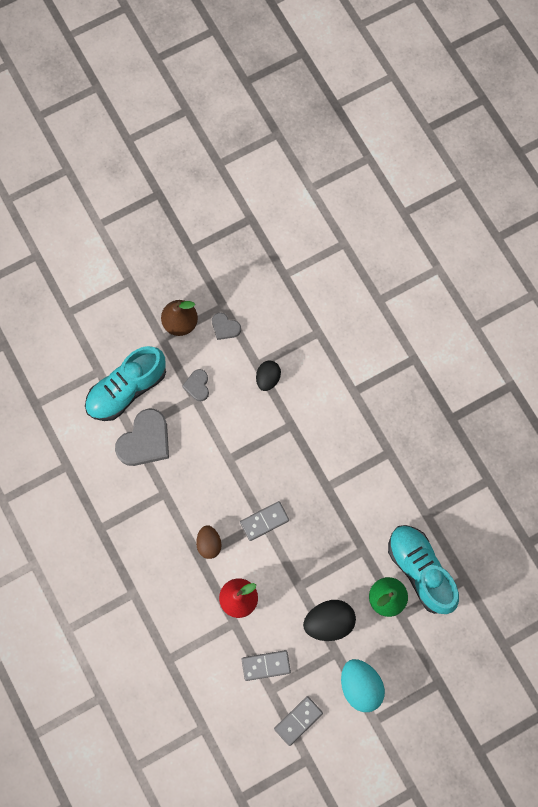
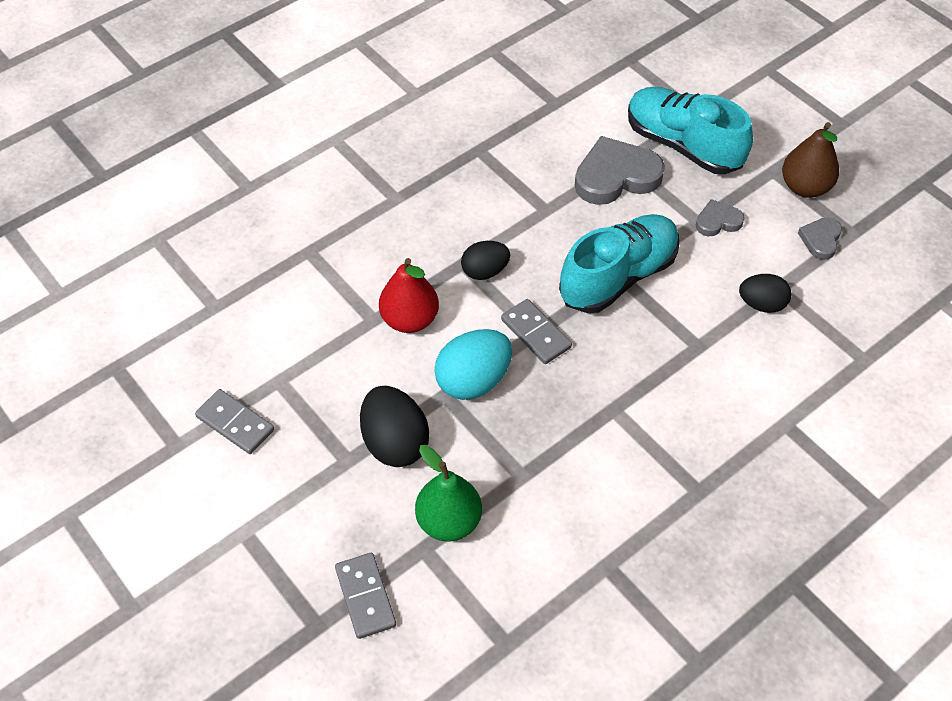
camera: 80 degrees right, 20 degrees down
grey heart [115,408,169,466] -> grey heart turned 135 degrees clockwise [575,136,665,205]
brown egg [196,525,222,559] -> black egg [461,241,510,280]
grey domino [241,650,291,681] -> grey domino moved to [335,553,396,639]
turquoise egg [341,659,385,712] -> turquoise egg moved to [434,329,512,400]
turquoise shoe [388,525,459,614] -> turquoise shoe moved to [559,214,679,313]

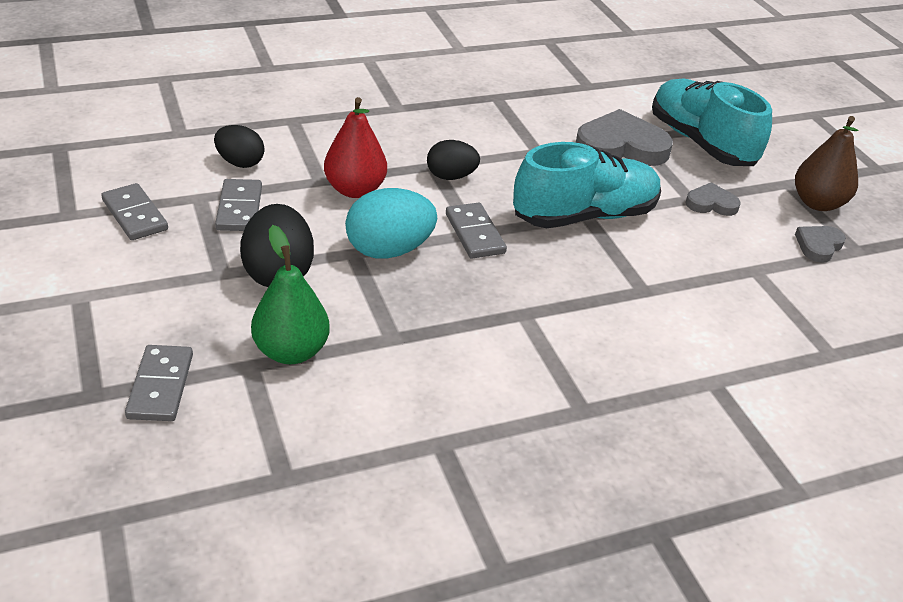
camera: 15 degrees right, 15 degrees down
black egg [739,274,792,313] -> black egg moved to [214,125,265,168]
none -> grey domino [215,179,262,231]

